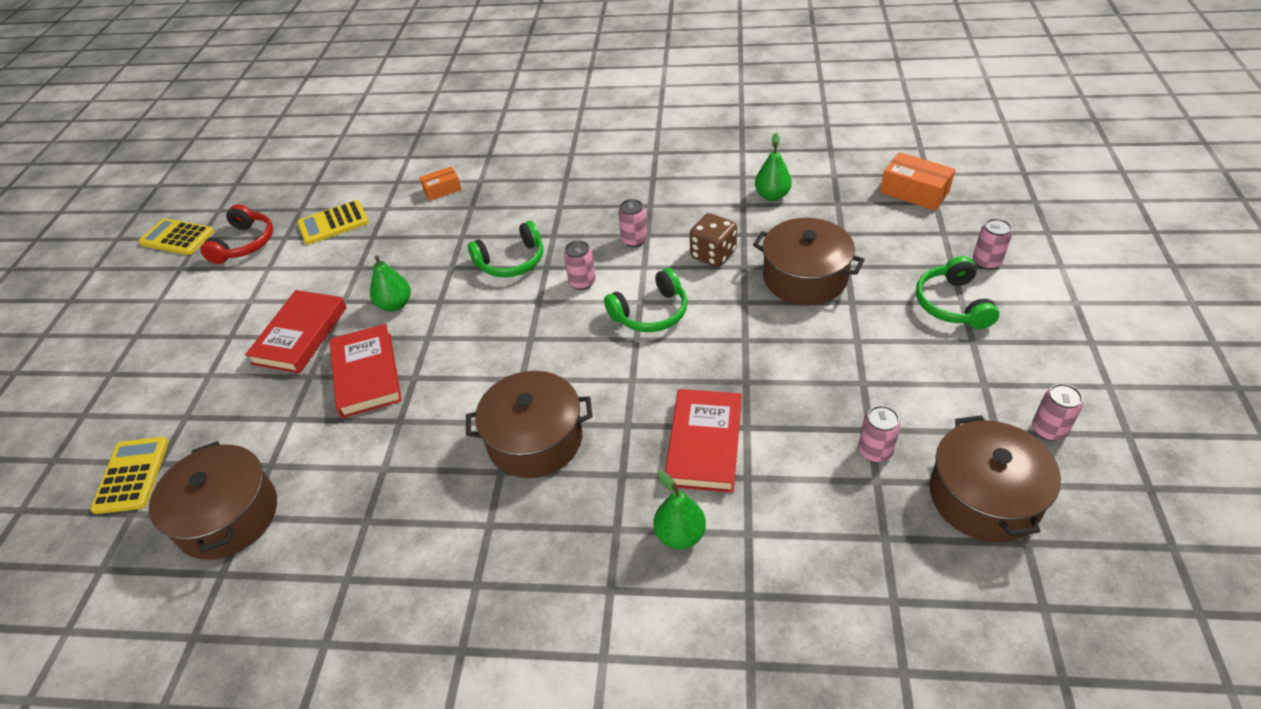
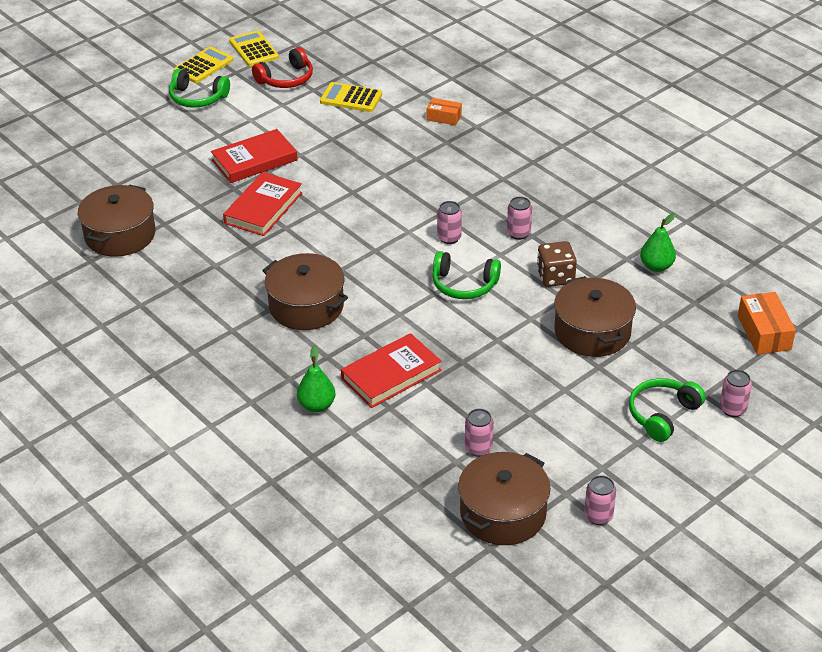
camera: 40 degrees right, 5 degrees down
yellow calculator [90,437,169,514] -> yellow calculator moved to [173,46,233,83]
green pear [370,255,411,311] -> none
green headphones [468,221,543,277] -> green headphones moved to [169,69,230,108]

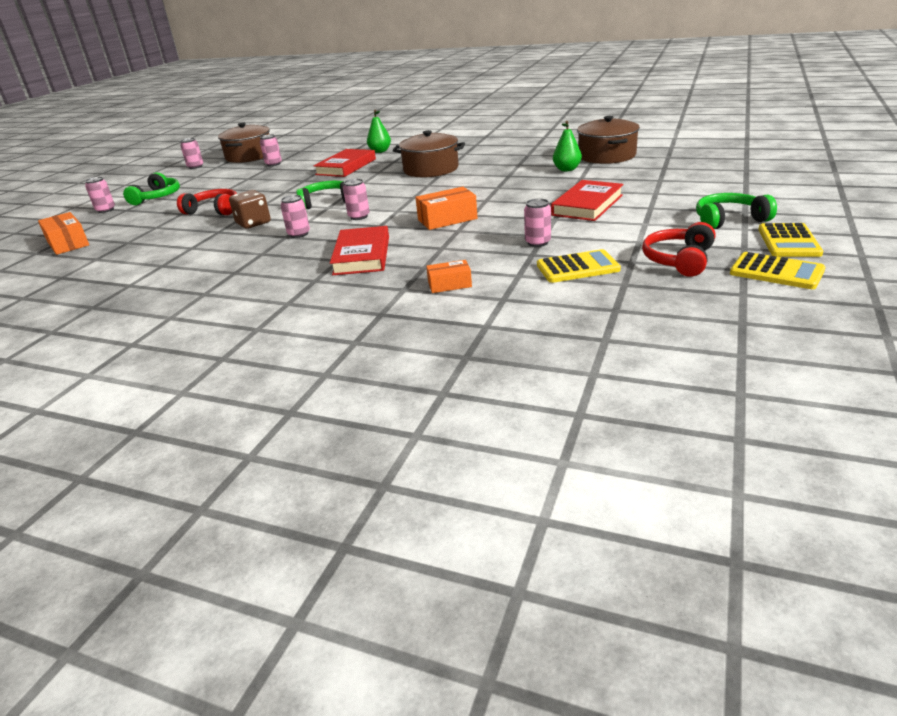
camera: 155 degrees right, 10 degrees down
red book [223,172,302,236] -> red book moved to [330,226,389,275]
brown pot [554,276,636,357] -> red headphones [177,189,237,215]
green pear [640,213,676,272] -> green pear moved to [553,121,582,172]
none -> orange box [415,187,478,230]
none -> pink can [524,198,551,247]

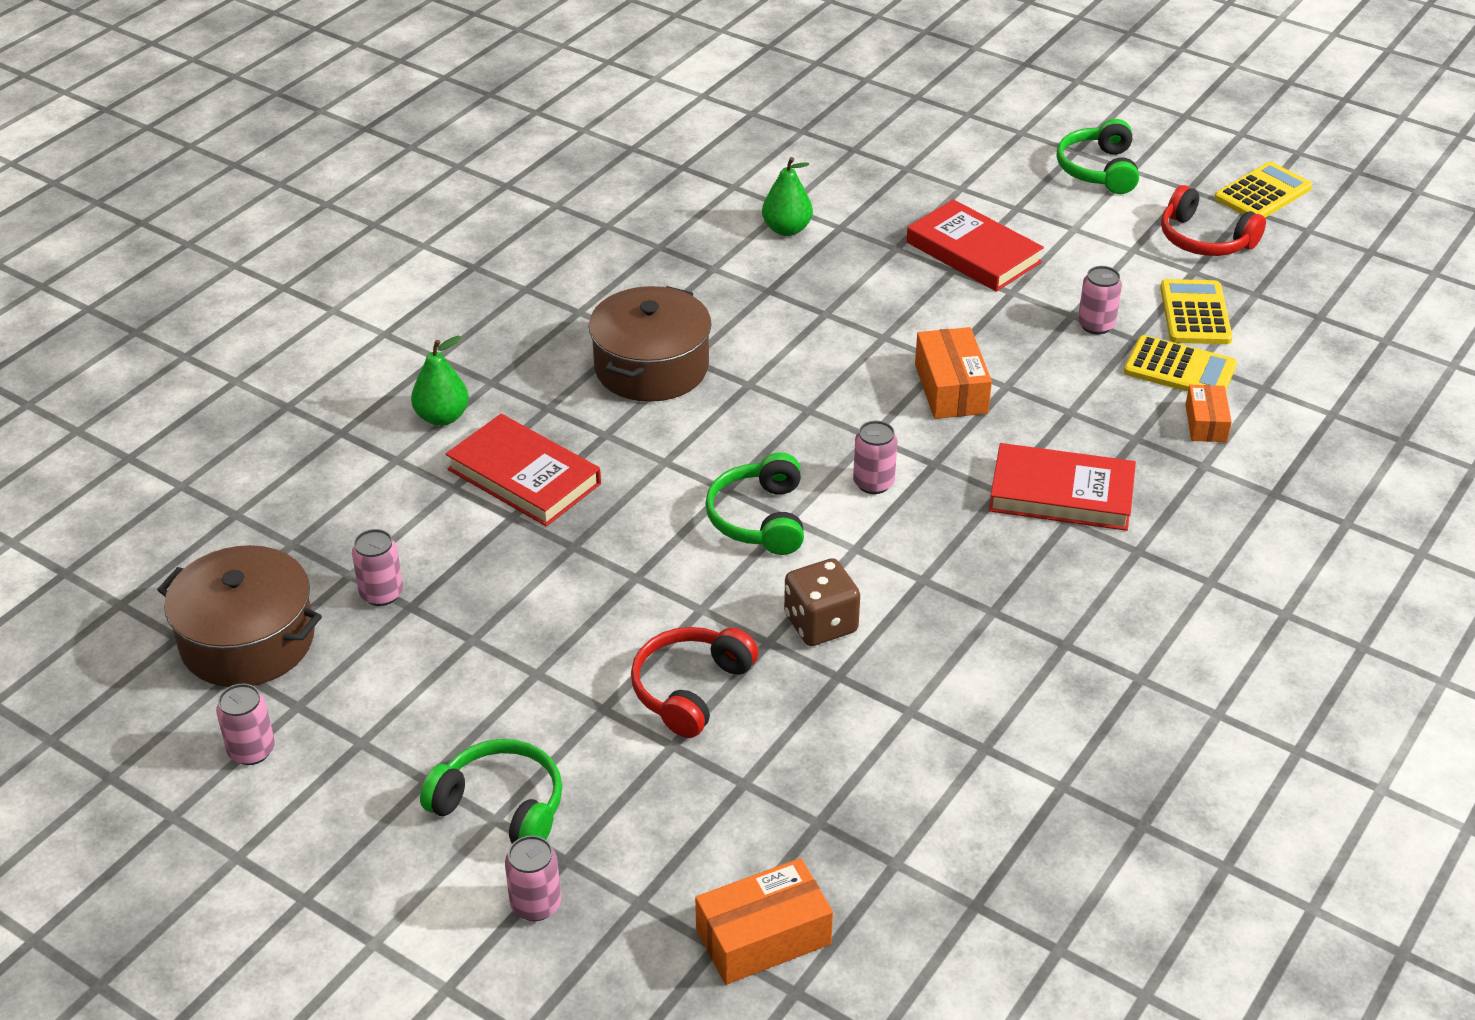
camera: 80 degrees left, 10 degrees up
pink can [281,195,310,238] -> none
brown pot [577,116,640,164] -> none
yellow calculator [758,223,823,257] -> yellow calculator moved to [1124,335,1237,392]

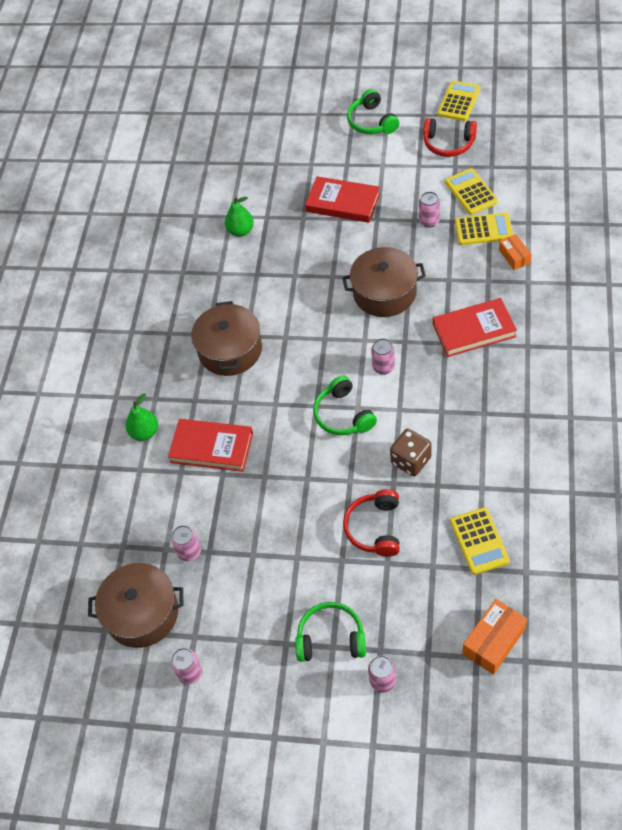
camera: 20 degrees left, 15 degrees up
orange box [915,327,992,419] -> brown pot [342,247,426,317]
none -> yellow calculator [450,507,510,575]

